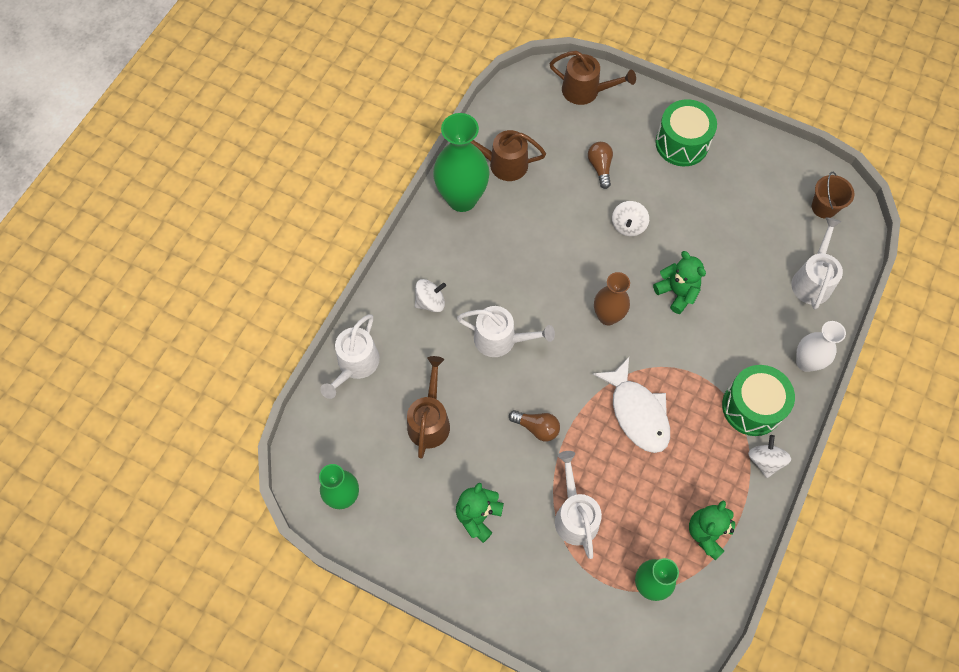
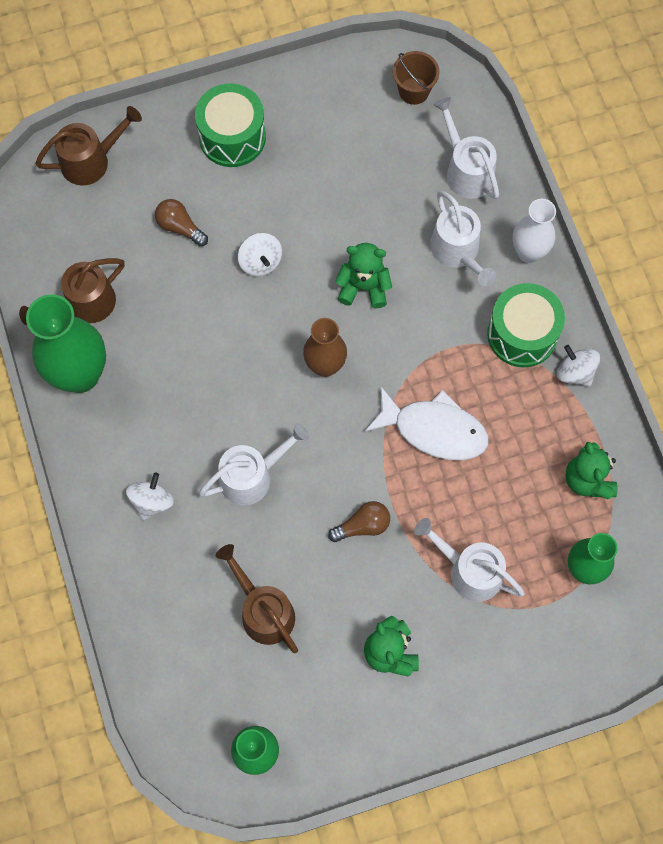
camera: 45 degrees left, 5 degrees up
white watering can [320,314,380,399] -> white watering can moved to [430,191,496,286]

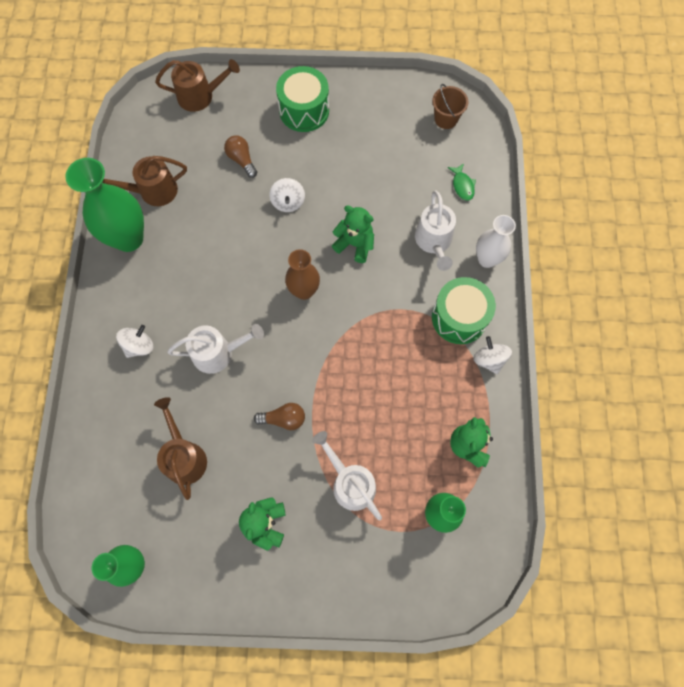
camera: 20 degrees right, 0 degrees up
white fish [365,386,489,460] -> none
white watering can [433,97,499,199] -> green fish [448,164,476,201]

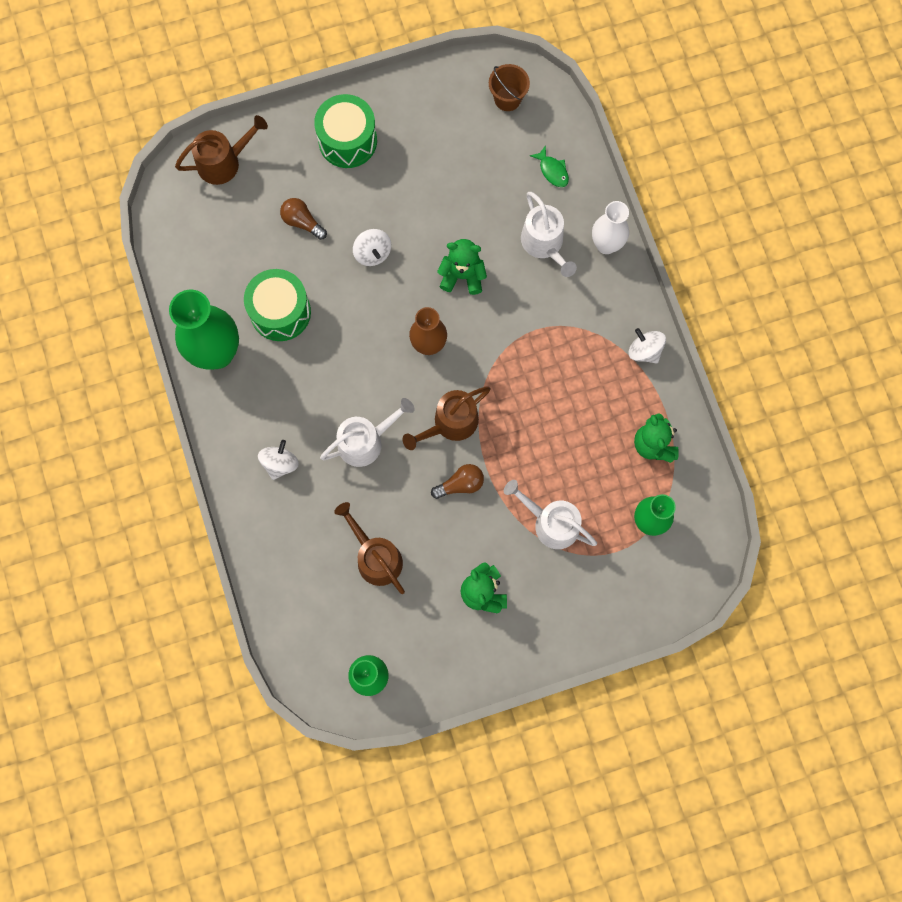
camera: 20 degrees left, 5 degrees up
brown watering can [102,156,187,206] -> brown watering can moved to [403,387,490,450]
green drum [432,277,496,344] -> green drum moved to [244,269,311,341]

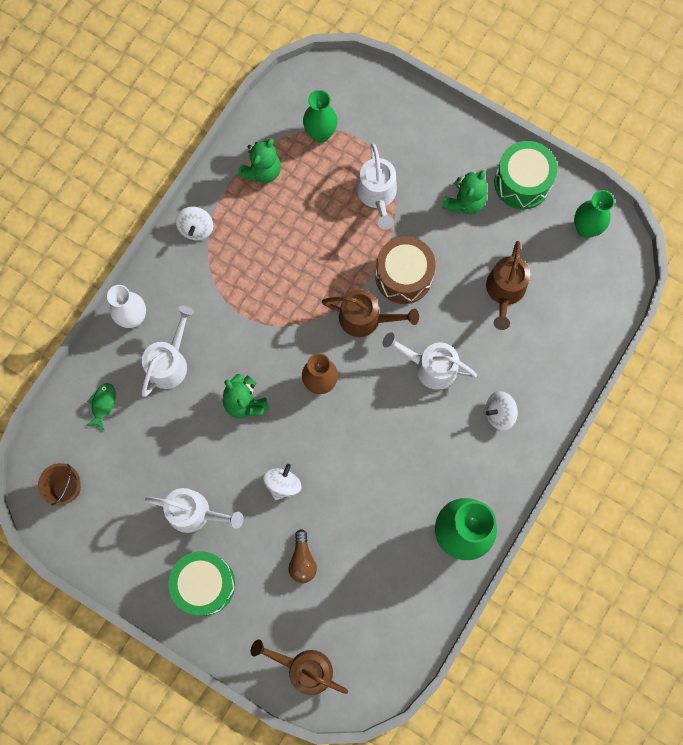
camera: 130 degrees left, 0 degrees up
green drum [244,269,311,341] -> green drum moved to [494,141,558,209]
brown light bulb [431,464,484,499] -> brown drum [375,236,436,304]
none -> white watering can [145,488,244,533]

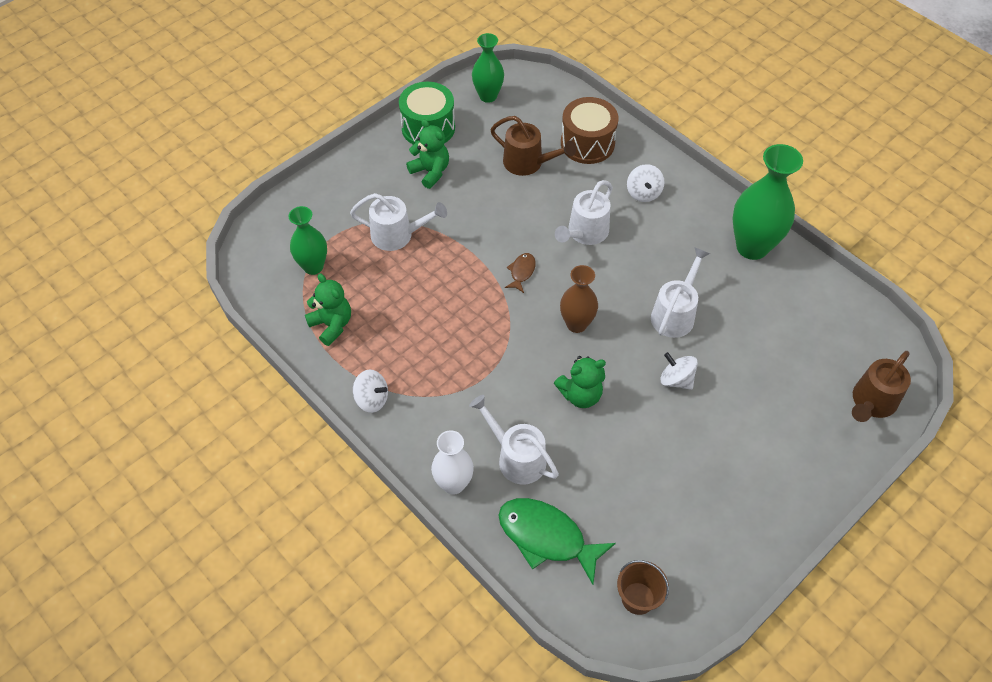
camera: 75 degrees left, 20 degrees down
green fish [86,383,116,431] -> green fish [498,498,616,585], size x2.10
white watering can [145,488,244,533] -> white watering can moved to [651,247,710,338]
green drum [168,551,235,616] -> none
brown light bulb [288,529,317,583] -> none
brown watering can [322,289,419,337] -> brown fish [505,253,536,293]
brown drum [375,236,436,304] -> brown drum moved to [561,97,618,164]

